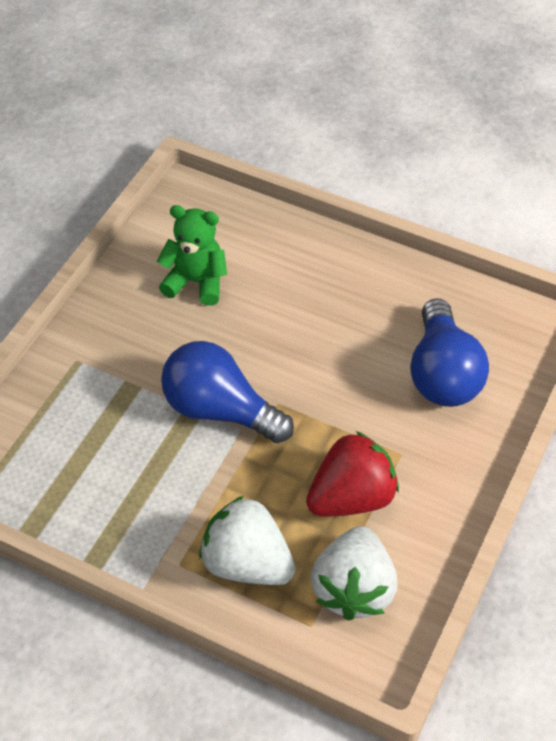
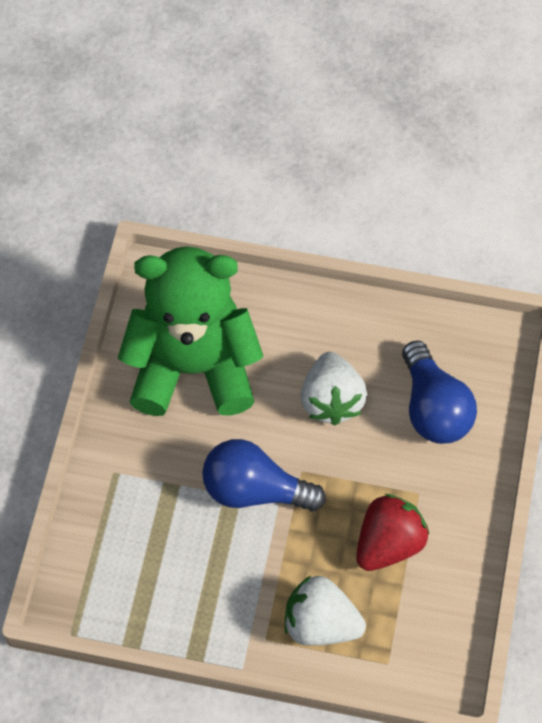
camera: 15 degrees left, 10 degrees up
green teddy bear [157,205,227,306] -> green teddy bear [118,246,263,416], size x2.15
white strawberry [311,526,397,621] -> white strawberry moved to [300,352,367,425]

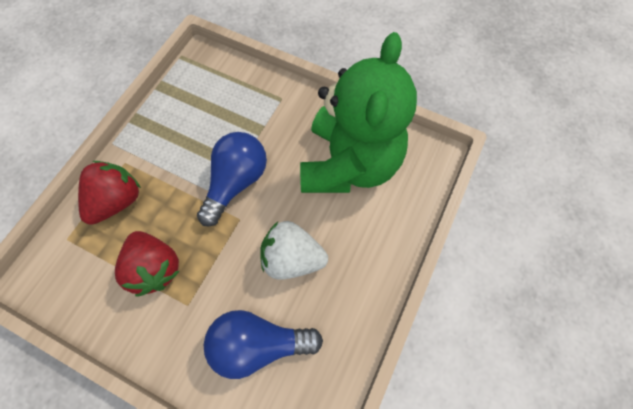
camera: 105 degrees right, 5 degrees up
white strawberry [285,576,366,646] -> red strawberry [78,161,141,225]

